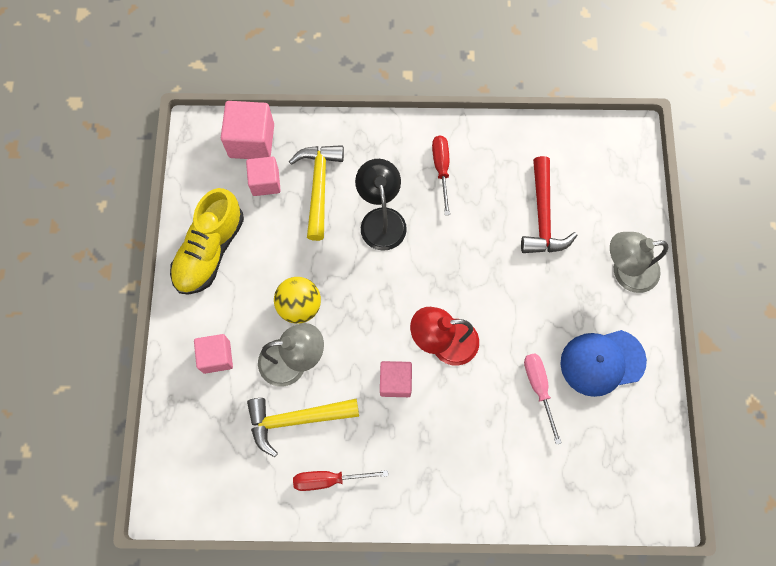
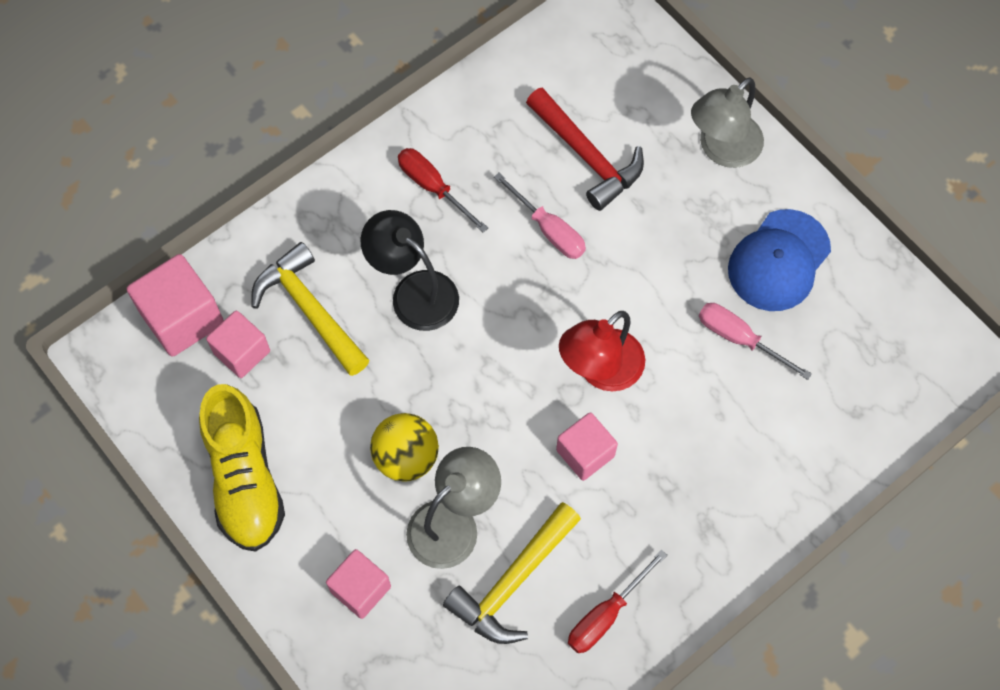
camera: 40 degrees left, 5 degrees down
none -> pink screwdriver [494,173,586,259]

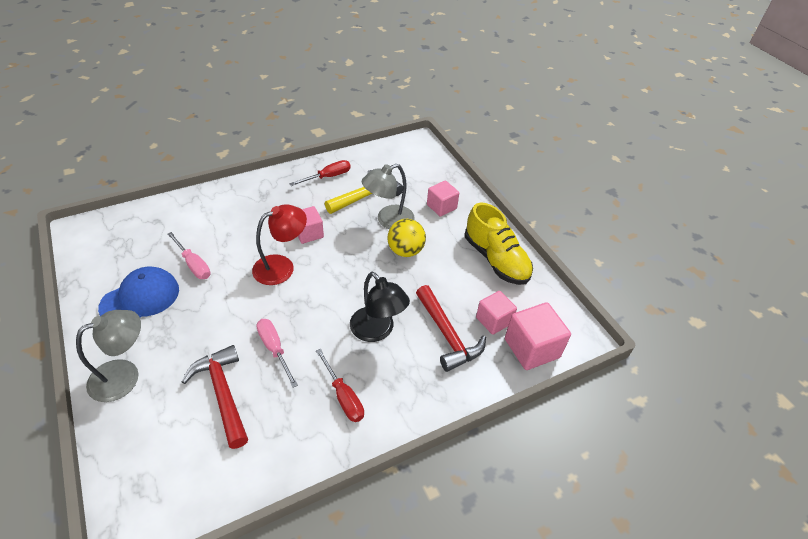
camera: 170 degrees left, 20 degrees down
yellow shoe [199,384,285,552] -> yellow shoe turned 150 degrees clockwise [465,203,533,285]
yellow hammer [251,242,369,376] -> red hammer [416,285,486,372]

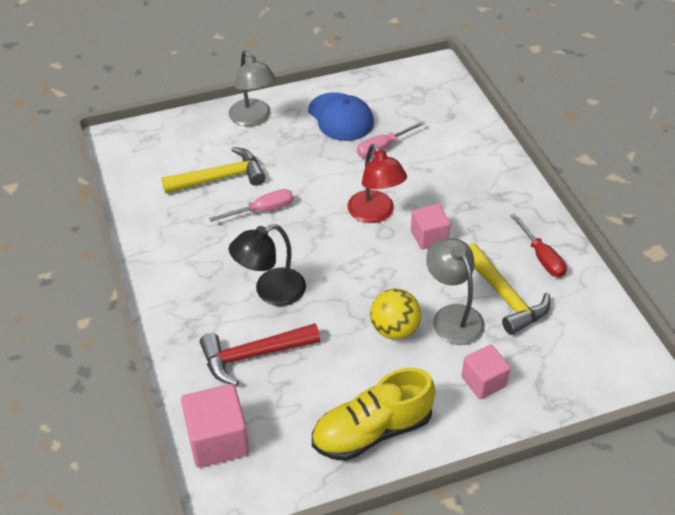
camera: 100 degrees right, 0 degrees up
red hammer [181,345,248,449] -> yellow hammer [161,147,266,194]
red screwdriver [316,349,364,422] -> none
pink cube [476,291,517,335] -> none

